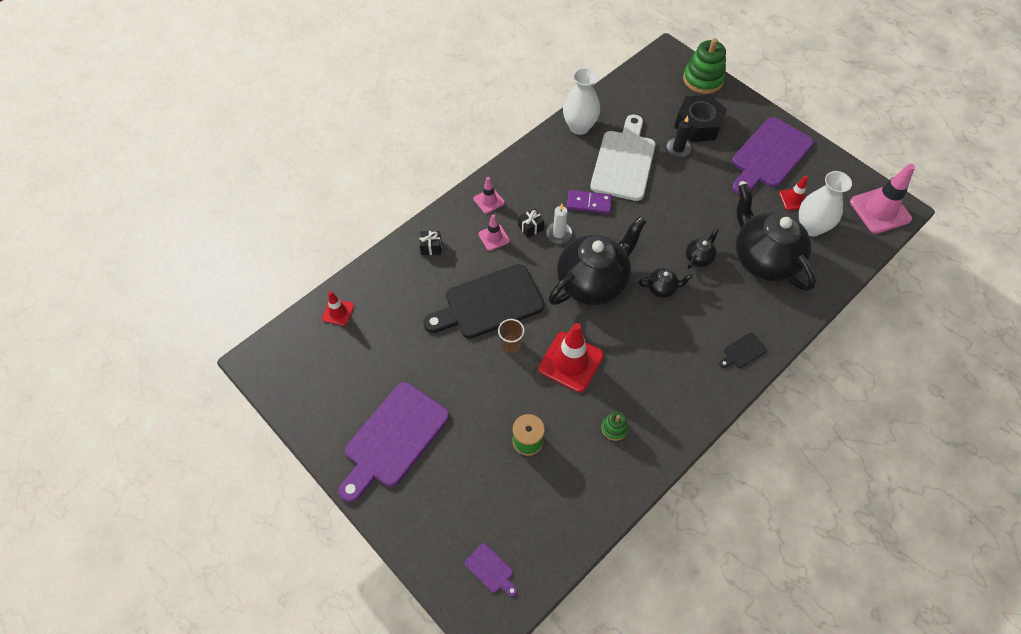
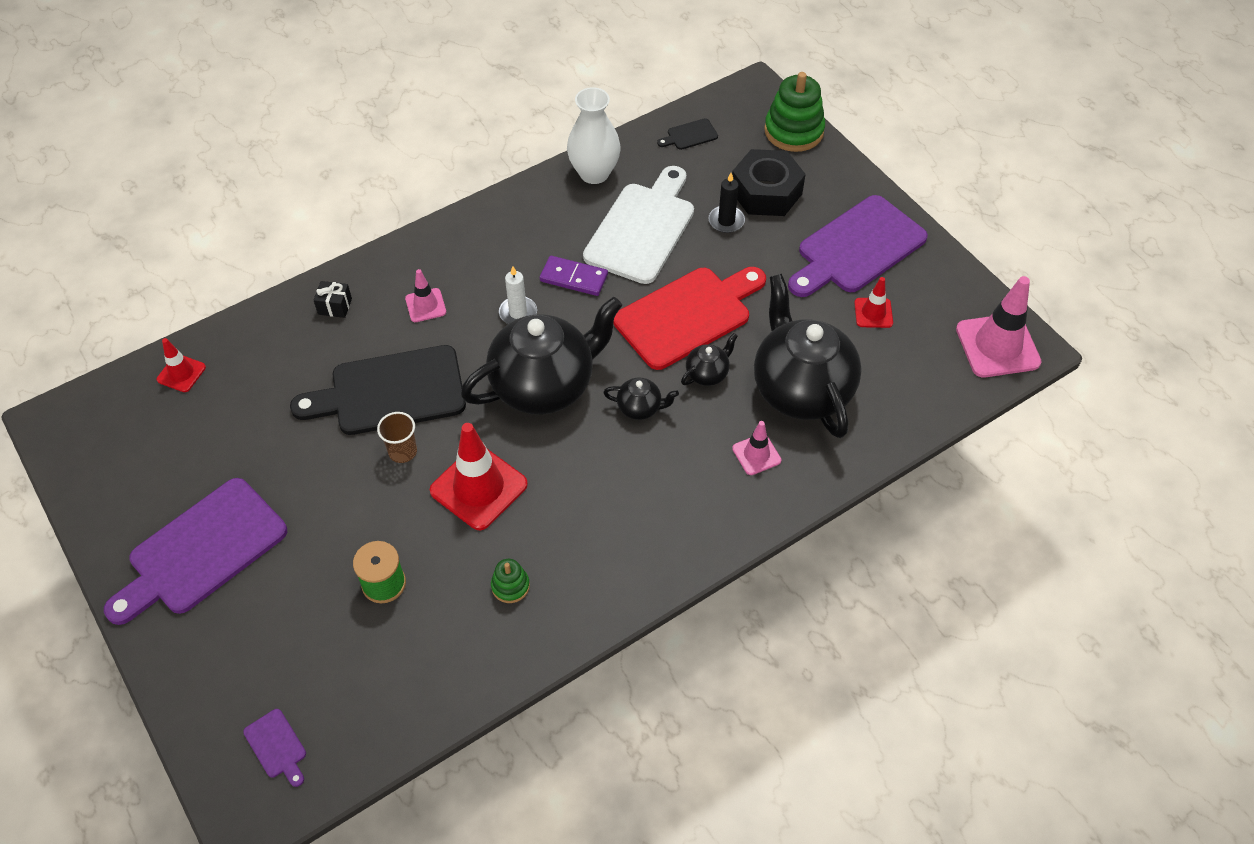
camera: 10 degrees right, 5 degrees down
pink traffic cone [473,177,505,214] -> pink traffic cone moved to [732,421,781,475]
black gift [518,209,544,238] -> none
black cutting board [719,333,767,368] -> black cutting board moved to [657,118,718,150]
white vase [799,171,852,237] -> none
none -> red cutting board [613,267,766,370]

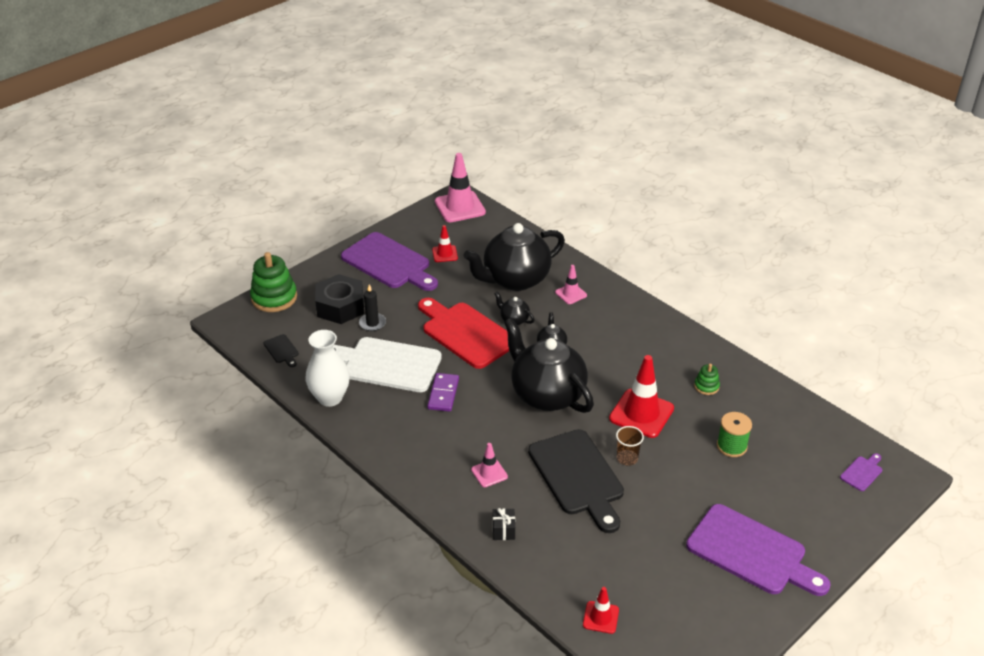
camera: 100 degrees left, 15 degrees down
white candle [499,266,537,324] -> none

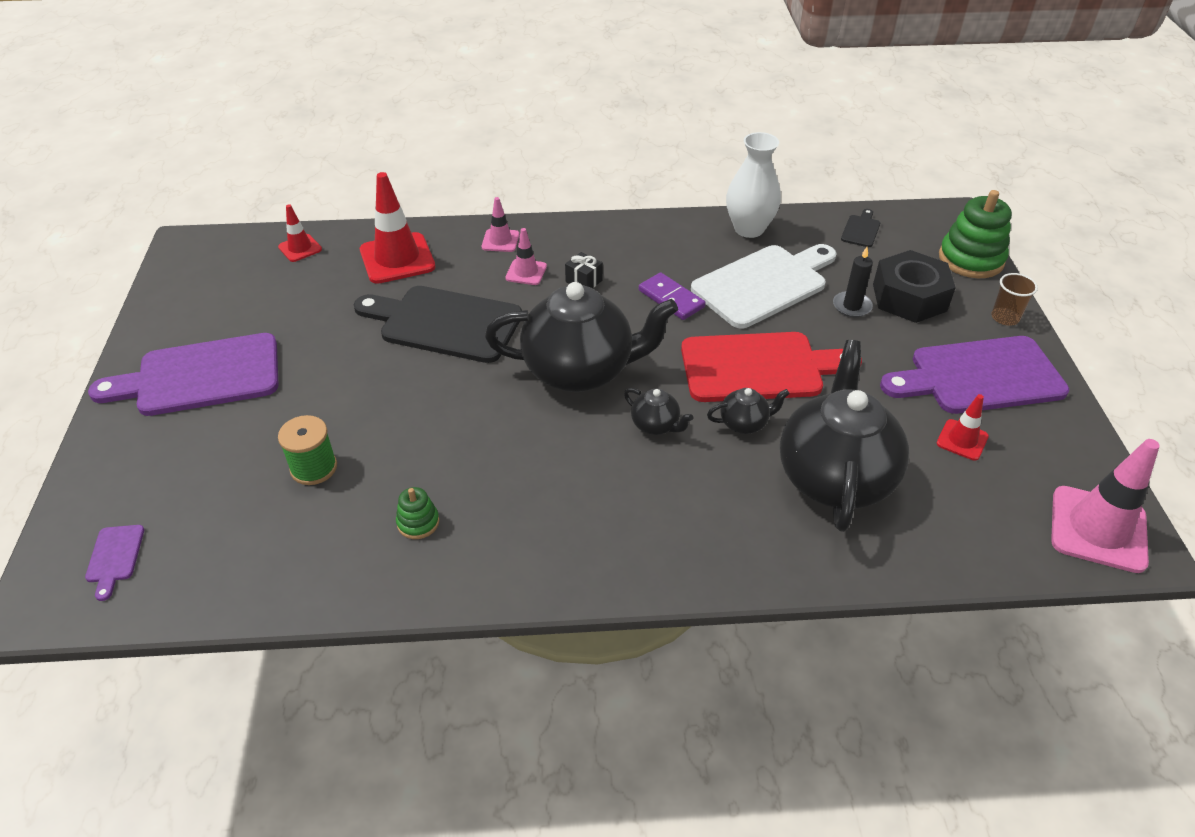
camera: 130 degrees right, 5 degrees up
black cutting board [264,334,299,367] -> black cutting board turned 105 degrees clockwise [841,209,880,247]
black gift [493,508,515,540] -> black gift moved to [565,252,603,288]
pink traffic cone [555,265,587,304] -> pink traffic cone moved to [482,197,519,252]
red traffic cone [609,355,674,438] -> red traffic cone moved to [360,172,436,284]
brown cup [616,426,644,466] -> brown cup moved to [991,273,1038,325]

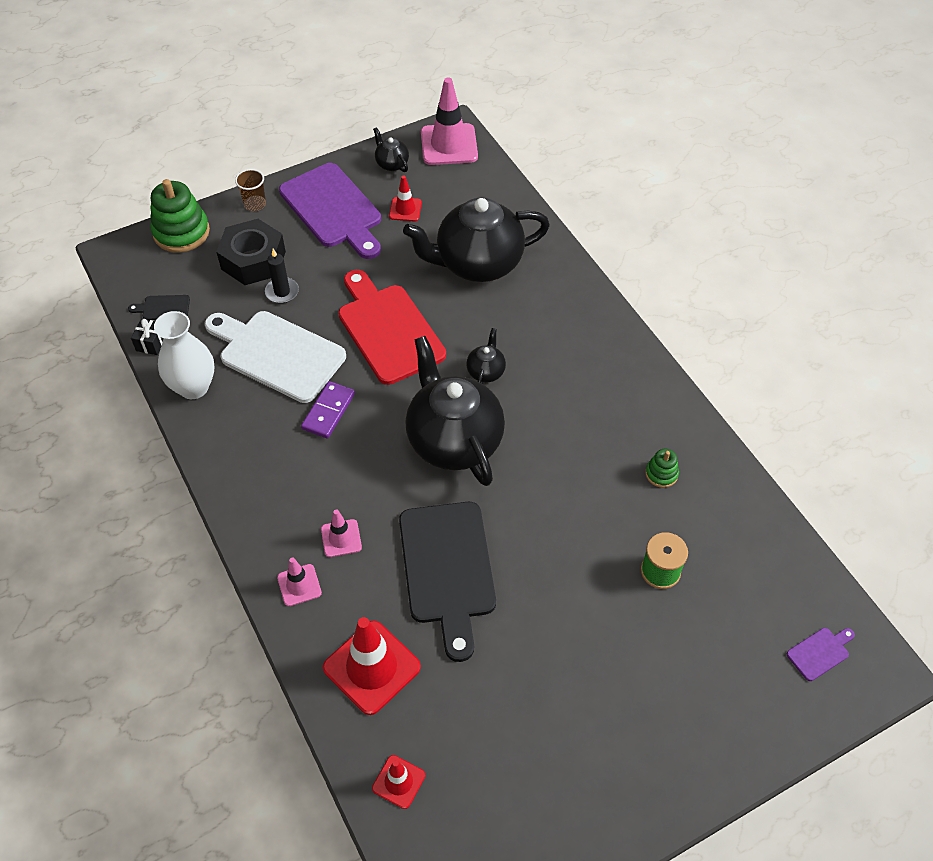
camera: 115 degrees left, 10 degrees up
purple cutting board [88,333,279,416] -> none
black gift [565,252,603,288] -> black gift moved to [131,319,163,355]
black teapot [707,388,790,434] -> black teapot moved to [373,127,409,172]

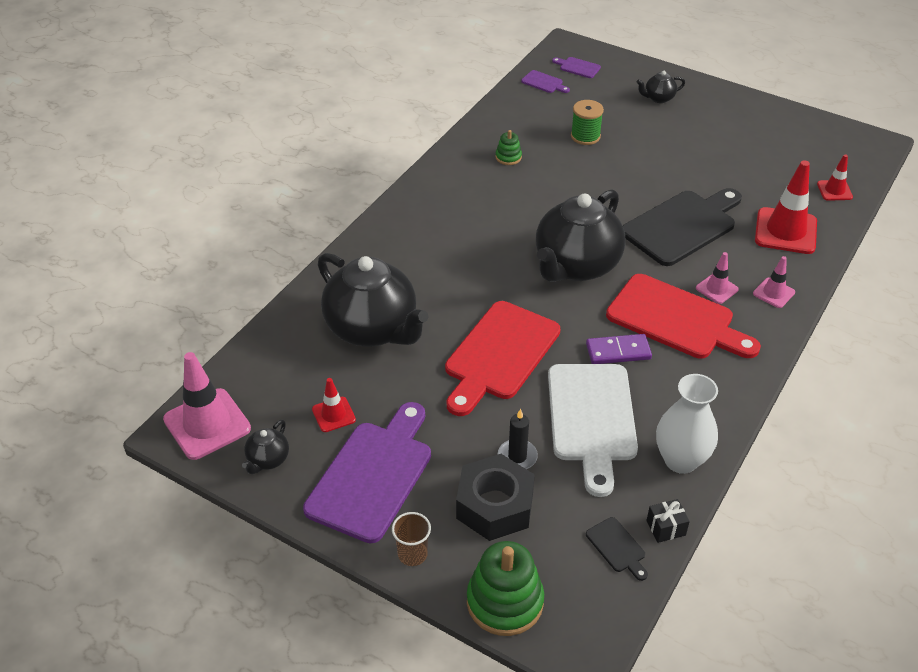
camera: 120 degrees left, 10 degrees down
black teapot [466,328,506,384] -> black teapot moved to [637,71,685,103]
none -> purple cutting board [521,70,570,93]
none -> red cutting board [606,274,761,359]

